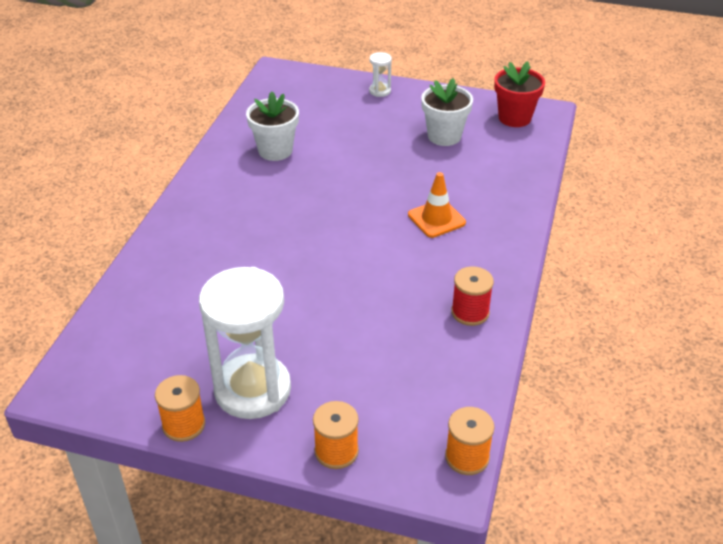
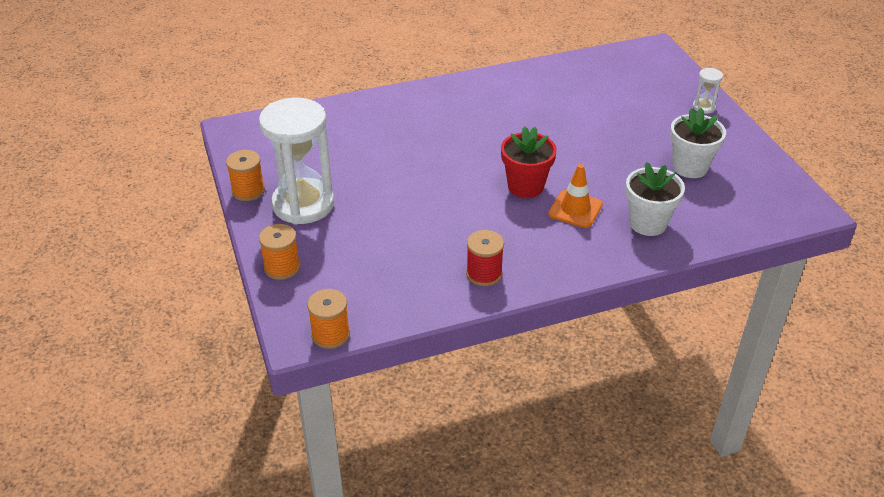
camera: 55 degrees right, 0 degrees up
white flower pot [246,92,299,161] -> white flower pot moved to [626,162,685,236]
red flower pot [494,61,545,127] -> red flower pot moved to [501,126,557,198]

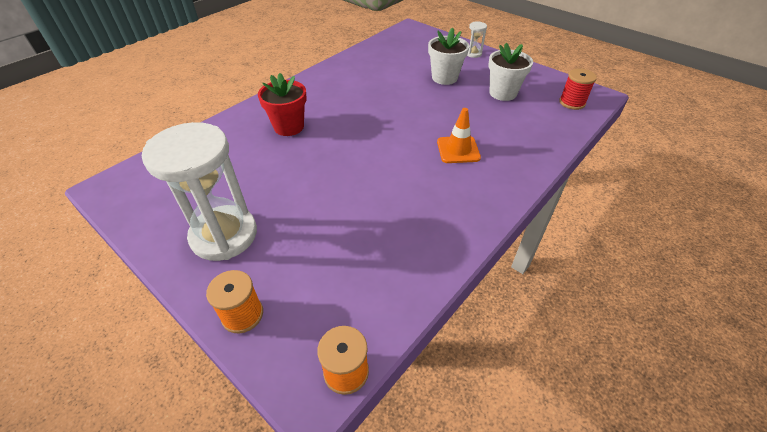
camera: 30 degrees left, 5 degrees up
orange spool [226,150,265,201] -> none
red spool [466,230,504,286] -> red spool moved to [559,68,597,110]
red flower pot [501,126,557,198] -> red flower pot moved to [258,73,307,136]
white flower pot [626,162,685,236] -> white flower pot moved to [428,28,469,85]

